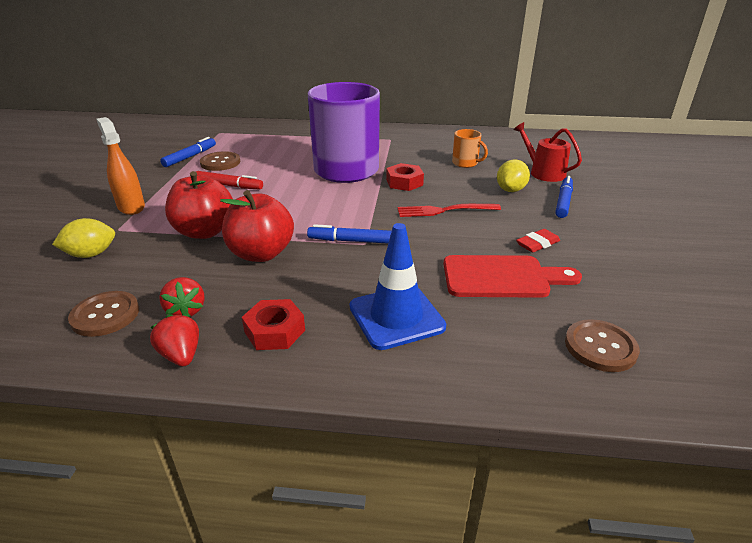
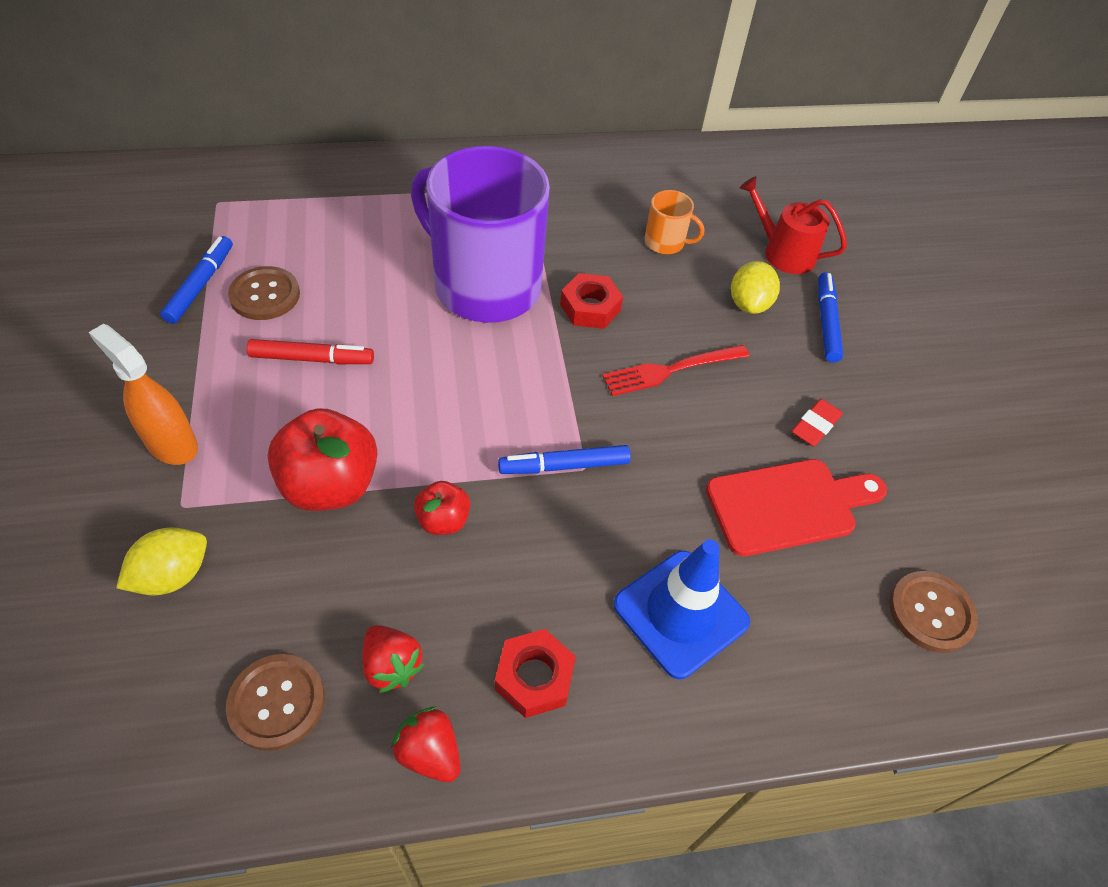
camera: 20 degrees left, 20 degrees up
red apple [220,190,294,262] -> red apple [414,481,470,535], size x0.53

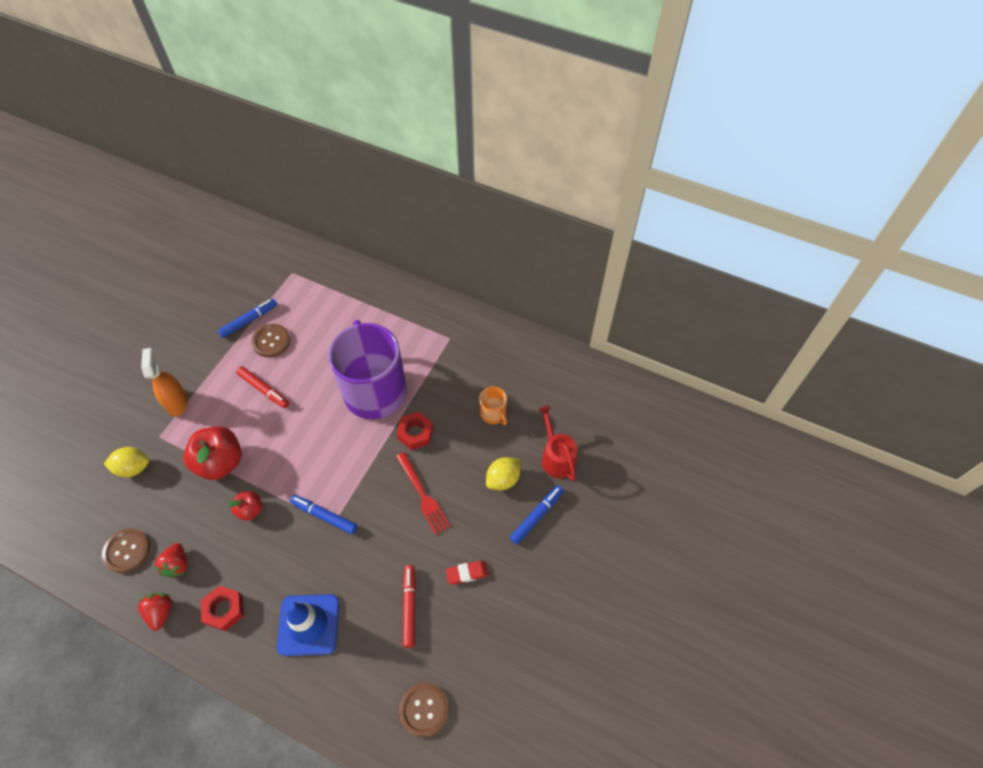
camera: 40 degrees right, 5 degrees up
red fork [602,345,750,396] -> red fork turned 135 degrees counterclockwise [396,452,450,535]
red cutting board [706,459,887,556] -> red marker [403,565,416,648]

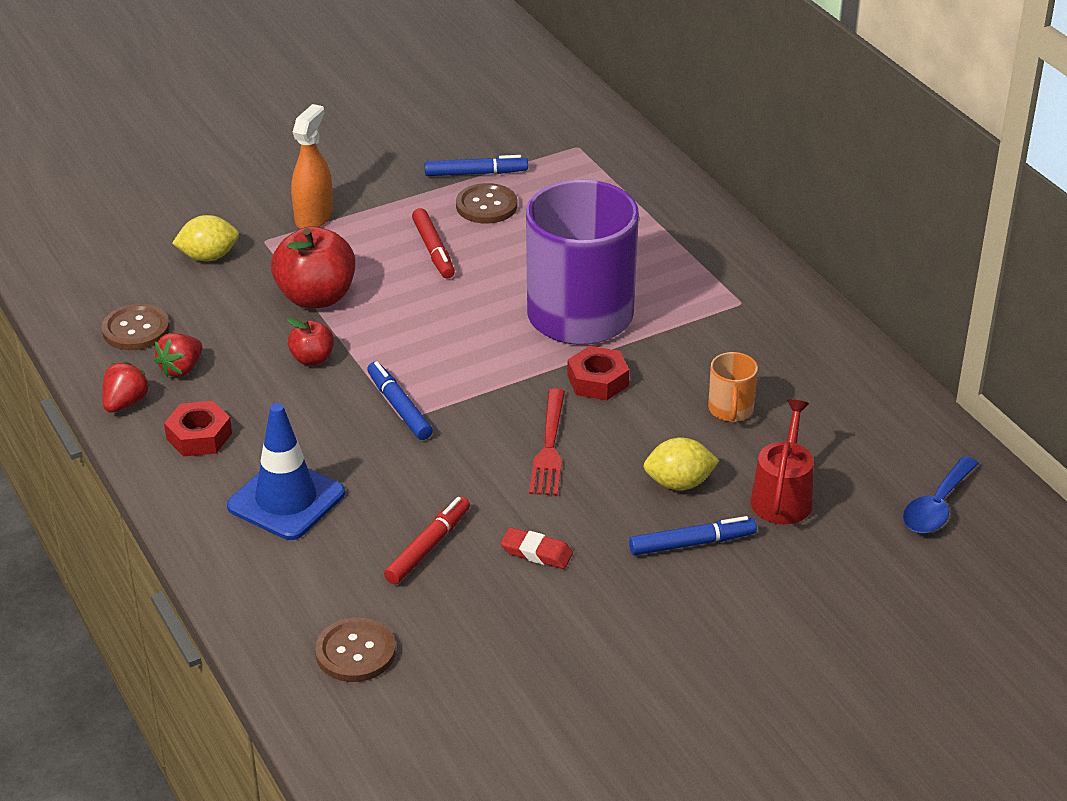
camera: 35 degrees right, 20 degrees down
yellow lemon [104,447,149,478] -> yellow lemon turned 45 degrees counterclockwise [172,215,239,261]
none -> blue spoon [903,456,979,533]

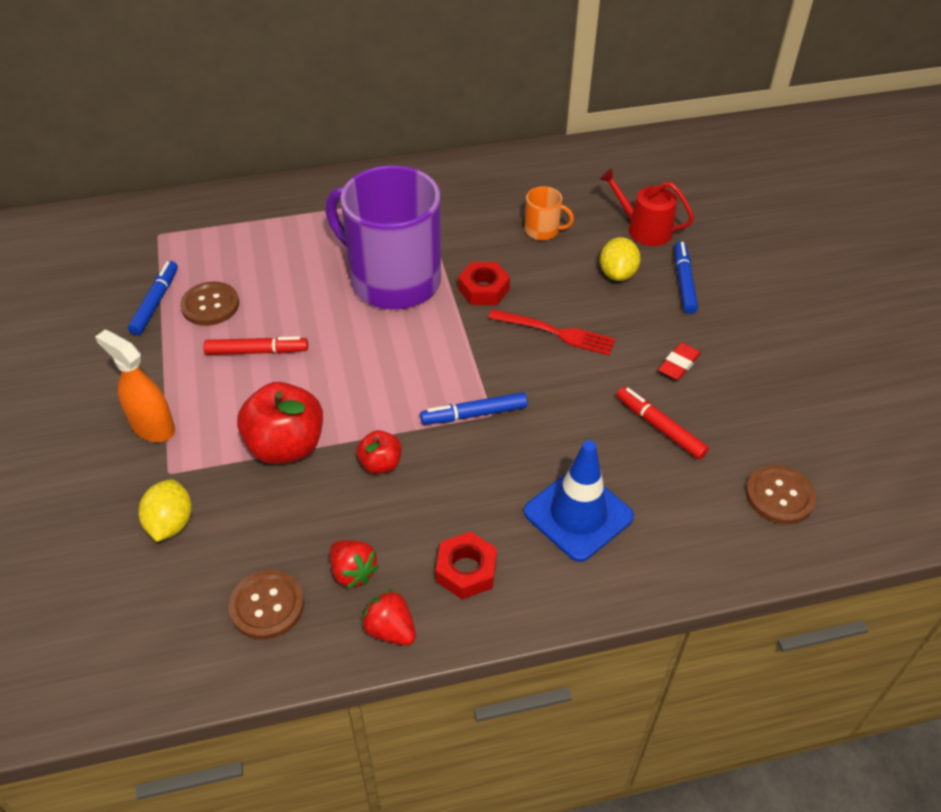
camera: 75 degrees left, 10 degrees up
blue spoon [903,456,979,533] -> none

